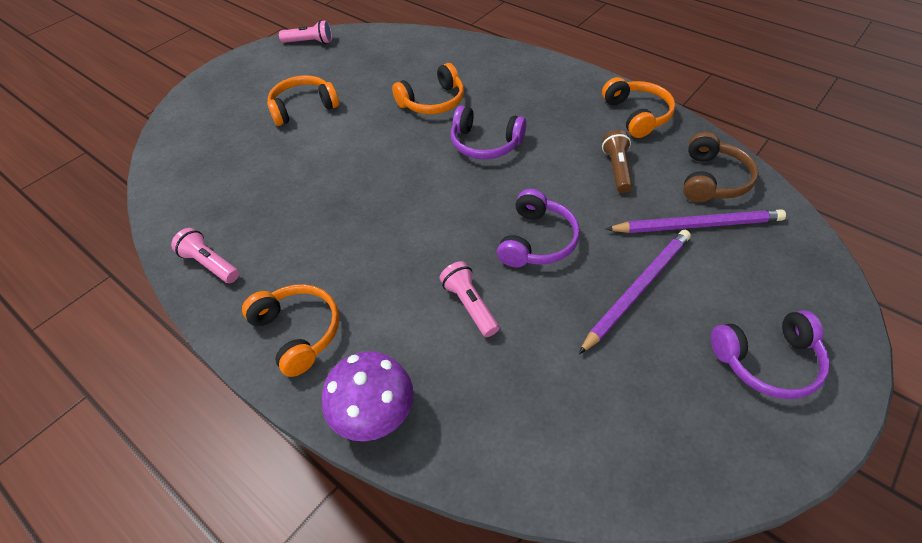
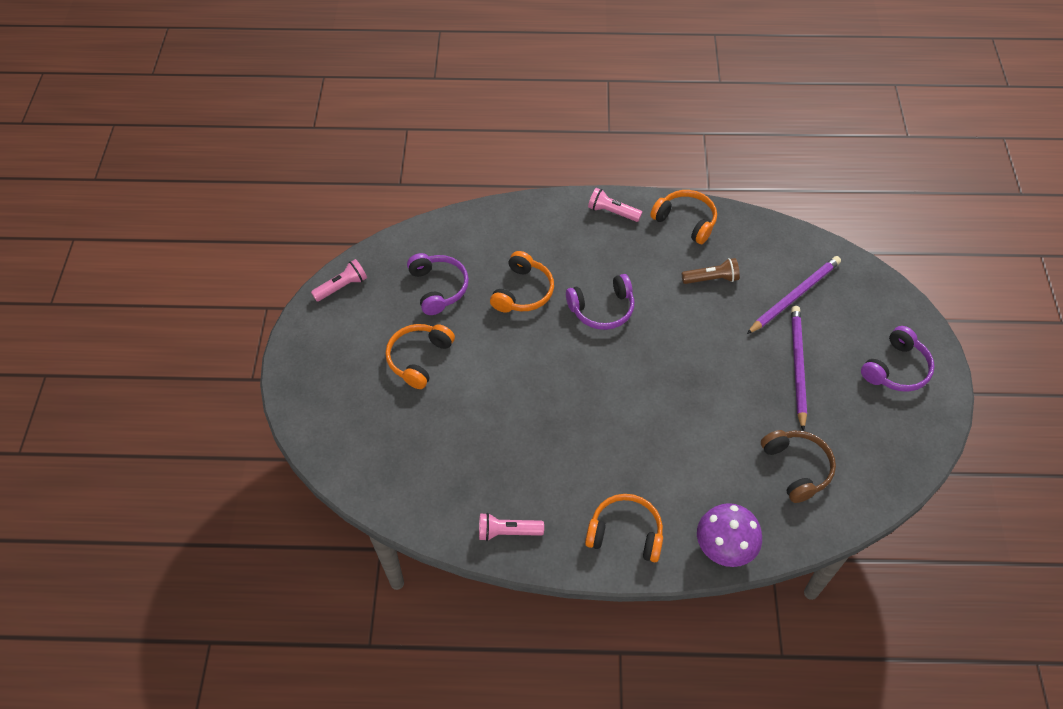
camera: 40 degrees left, 5 degrees up
pink flashlight [440,261,499,337] -> pink flashlight moved to [588,188,642,222]
purple headphones [497,189,580,267] -> purple headphones moved to [407,253,469,315]
brown flashlight [602,130,633,193] -> brown flashlight turned 120 degrees clockwise [682,258,740,284]
brown headphones [683,132,759,203] -> brown headphones moved to [761,430,836,503]

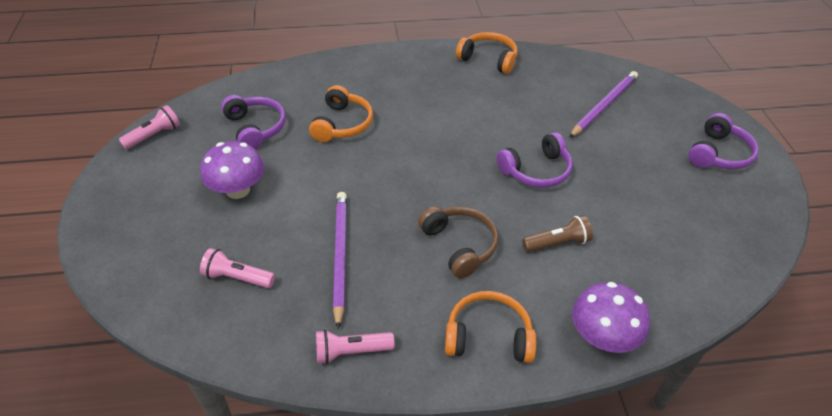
camera: 10 degrees left, 10 degrees down
orange headphones [386,324,455,389] -> purple mushroom [200,141,264,199]
purple headphones [566,274,634,330] -> purple headphones moved to [497,132,573,188]
pink flashlight [588,188,642,222] -> pink flashlight moved to [200,248,275,288]
brown flashlight [682,258,740,284] -> brown flashlight moved to [522,215,593,252]
brown headphones [761,430,836,503] -> brown headphones moved to [418,206,498,278]
purple pencil [791,306,807,431] -> purple pencil moved to [333,192,347,329]

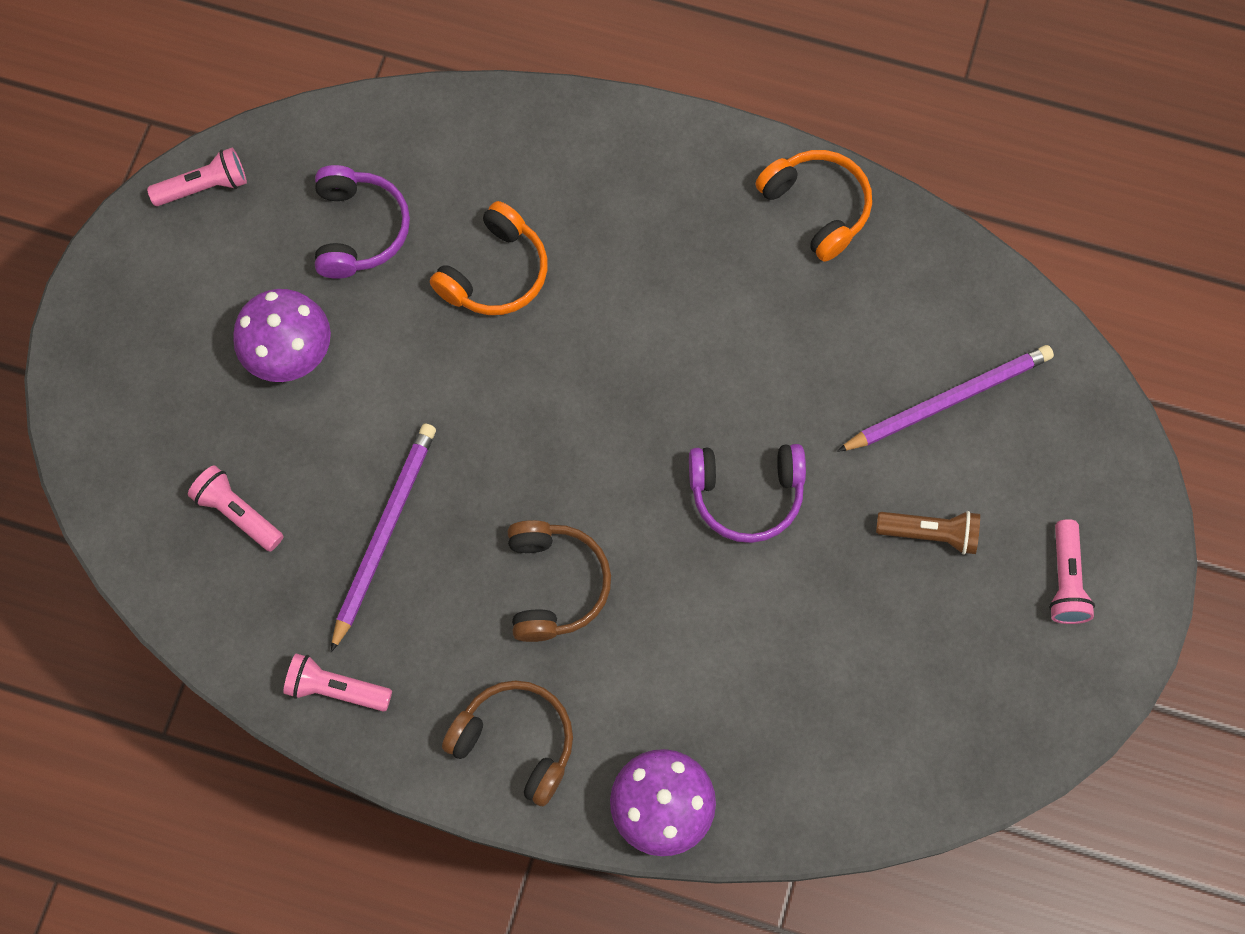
camera: 25 degrees right, 25 degrees up
orange headphones [445,291,536,363] -> brown headphones [442,680,573,807]
brown flashlight [522,215,593,252] -> brown flashlight moved to [876,511,980,555]
purple headphones [688,113,759,169] -> pink flashlight [1049,519,1095,624]

